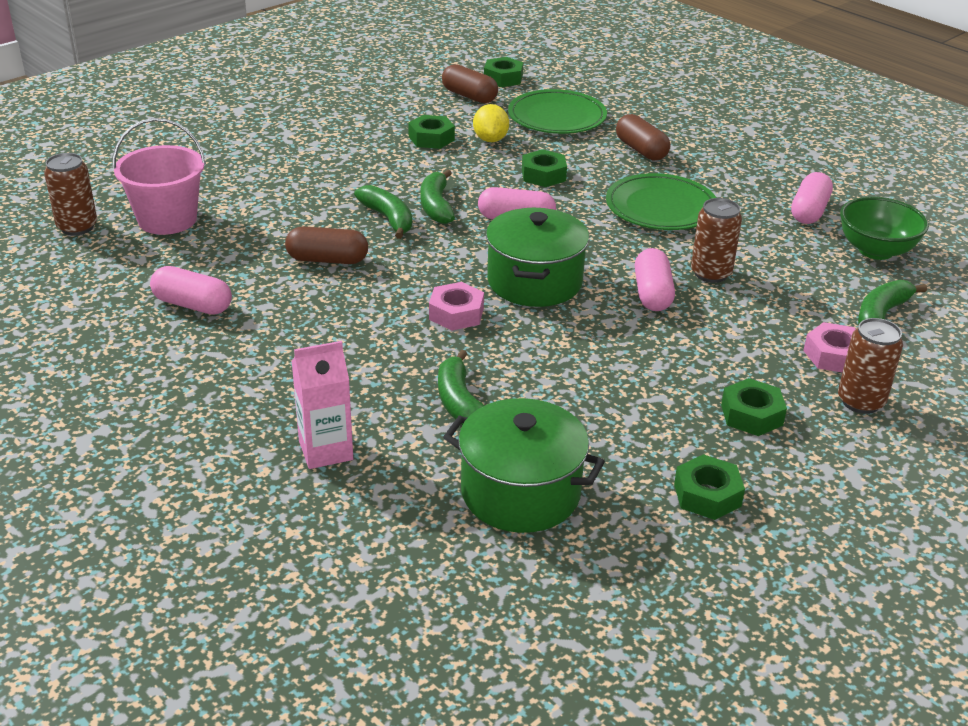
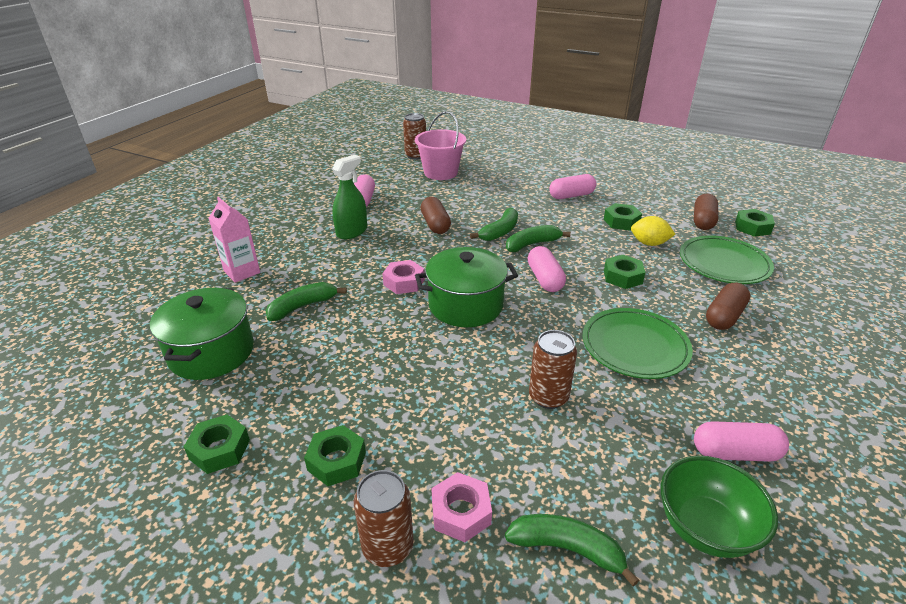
camera: 70 degrees right, 0 degrees up
yellow lemon [473,104,509,142] -> yellow lemon turned 45 degrees clockwise [631,216,676,246]
pink capsule [635,248,675,311] -> pink capsule moved to [549,174,596,199]
none -> green spray bottle [332,155,367,239]

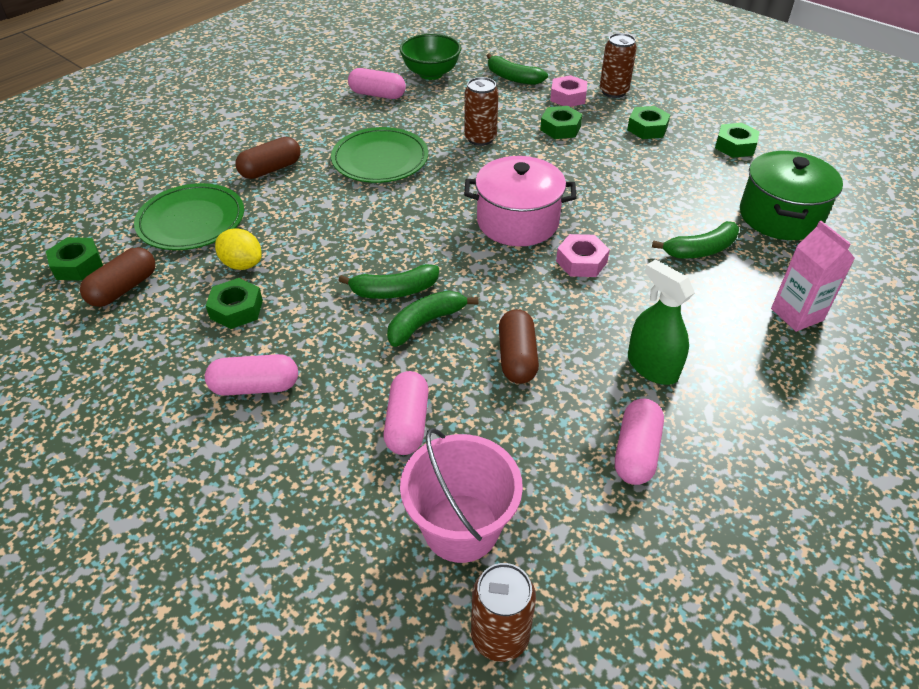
camera: 165 degrees left, 10 degrees up
green spray bottle [332,155,367,239] -> green spray bottle turned 90 degrees clockwise [628,259,695,385]
green pot [415,247,518,327] -> pink pot [464,156,577,246]
pink capsule [528,246,566,292] -> pink capsule moved to [384,371,429,455]
green nut [604,255,646,289] -> green nut moved to [540,106,582,139]

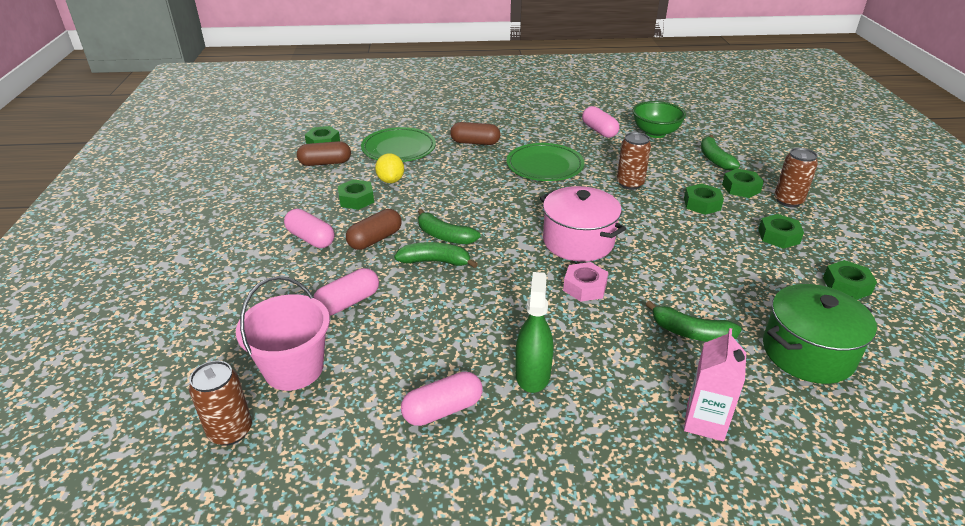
camera: 45 degrees right, 10 degrees down
brown capsule [499,309,539,384] -> brown capsule moved to [346,209,402,250]
pink nut [550,75,587,107] -> green nut [722,168,764,198]

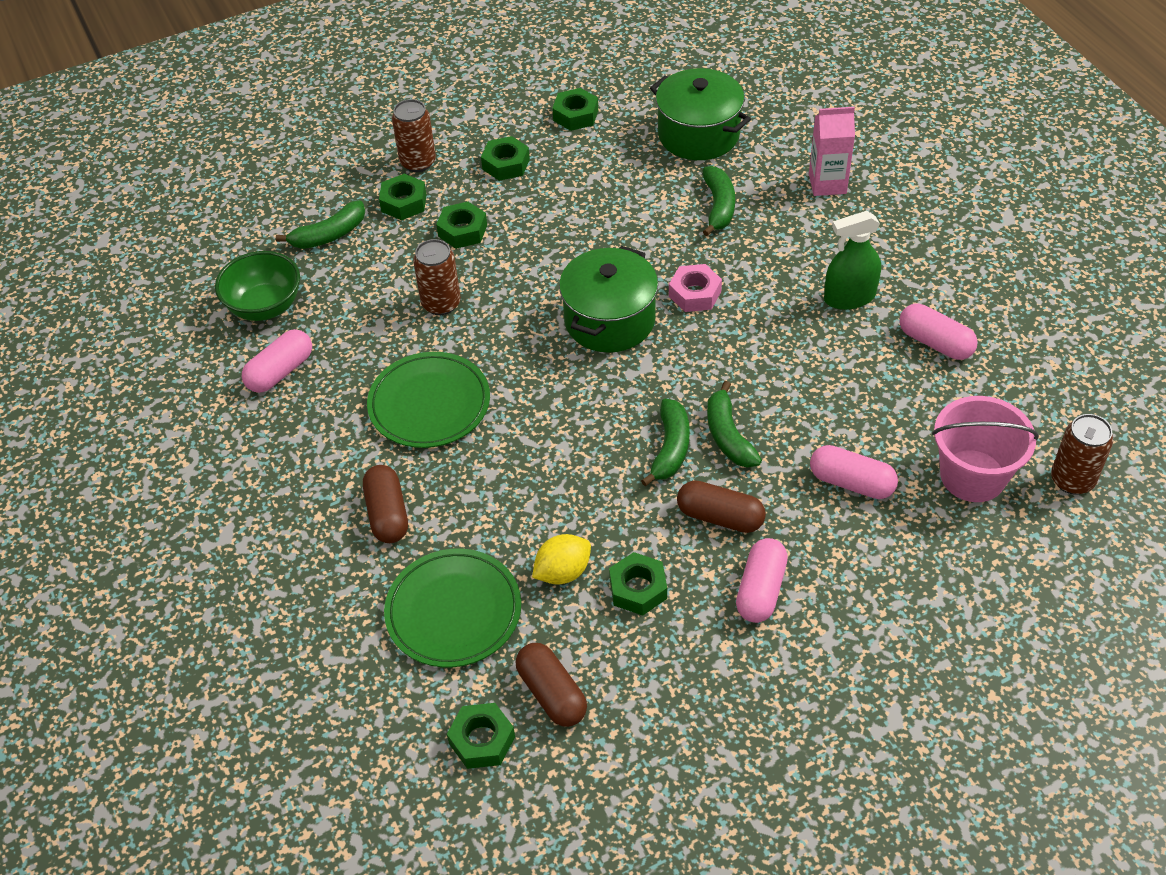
camera: 110 degrees left, 15 degrees up
pink pot [540,186,626,262] -> green pot [559,246,658,353]

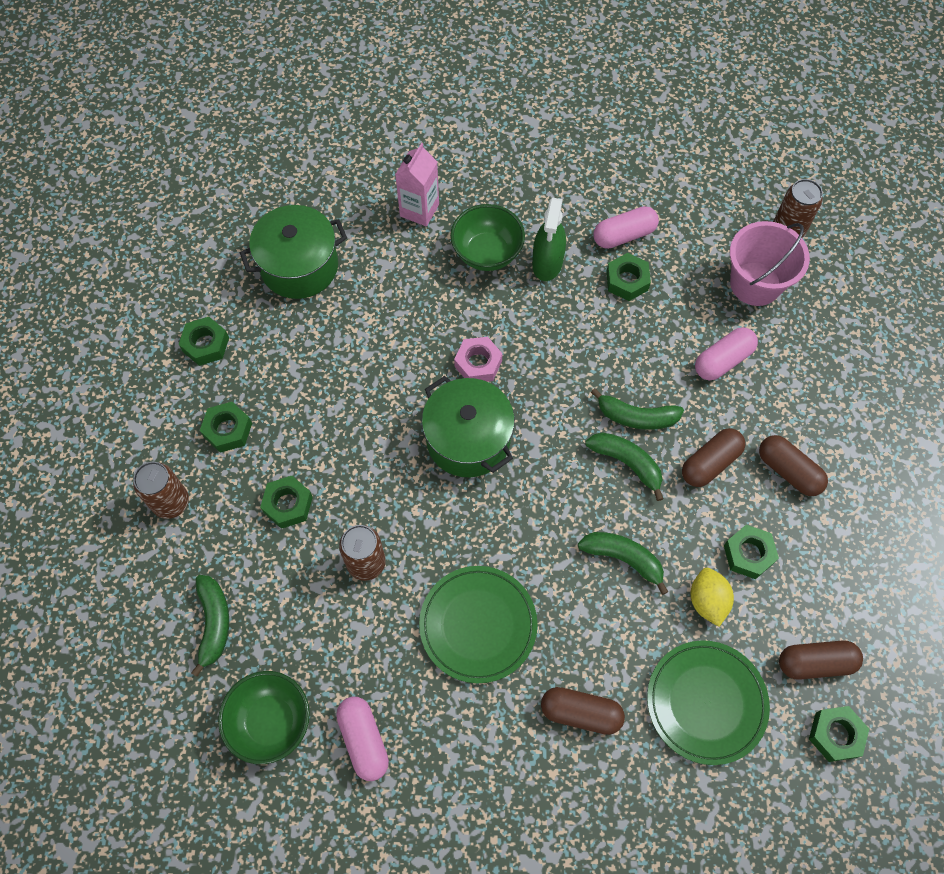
camera: 65 degrees left, 15 degrees up
green nut [379,174,426,220] -> green nut moved to [606,253,651,301]
green banana [702,166,735,236] -> green banana moved to [578,532,668,595]
pink capsule [736,538,788,623] -> brown capsule [759,435,828,496]
none -> green bowl [450,204,525,271]

